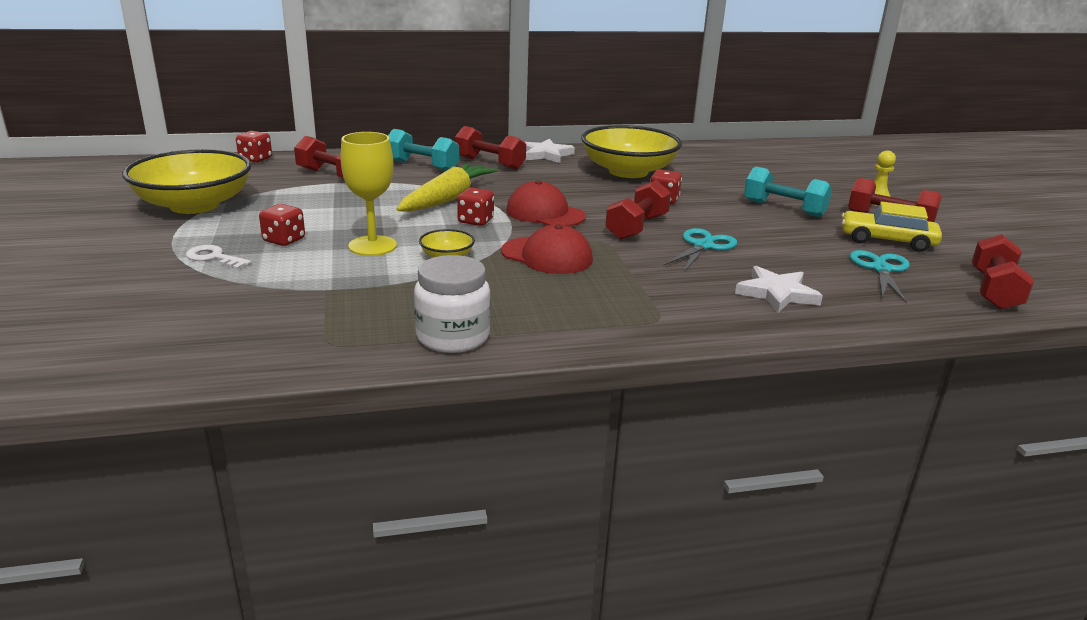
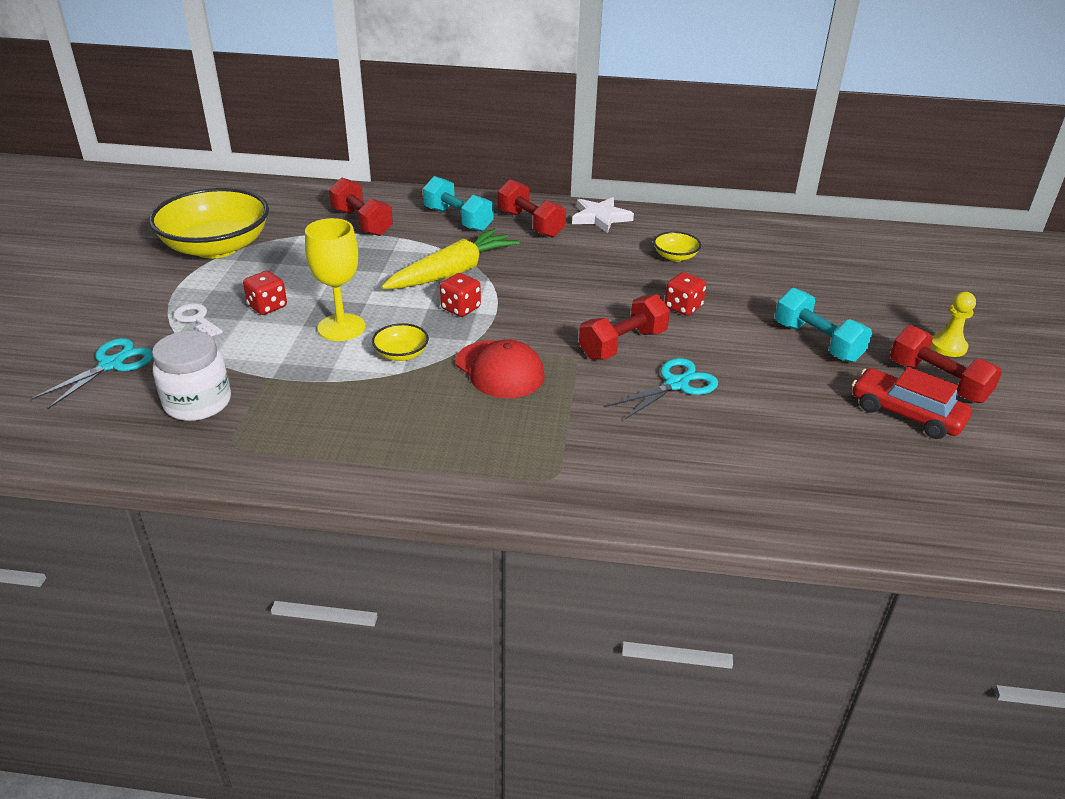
camera: 20 degrees right, 10 degrees up
red dice [236,131,272,163] -> none
white jar [414,255,491,353] -> white jar moved to [152,331,231,421]
red cap [506,180,586,226] -> none
yellow bowl [581,125,682,178] -> yellow bowl [653,231,701,262], size x0.42
white star [735,266,823,313] -> none
yellow car [841,202,942,252] -> red car [852,367,972,439]
turquoise scissors [850,250,910,303] -> turquoise scissors moved to [31,338,153,409]
red dumbbell [972,234,1034,310] -> none

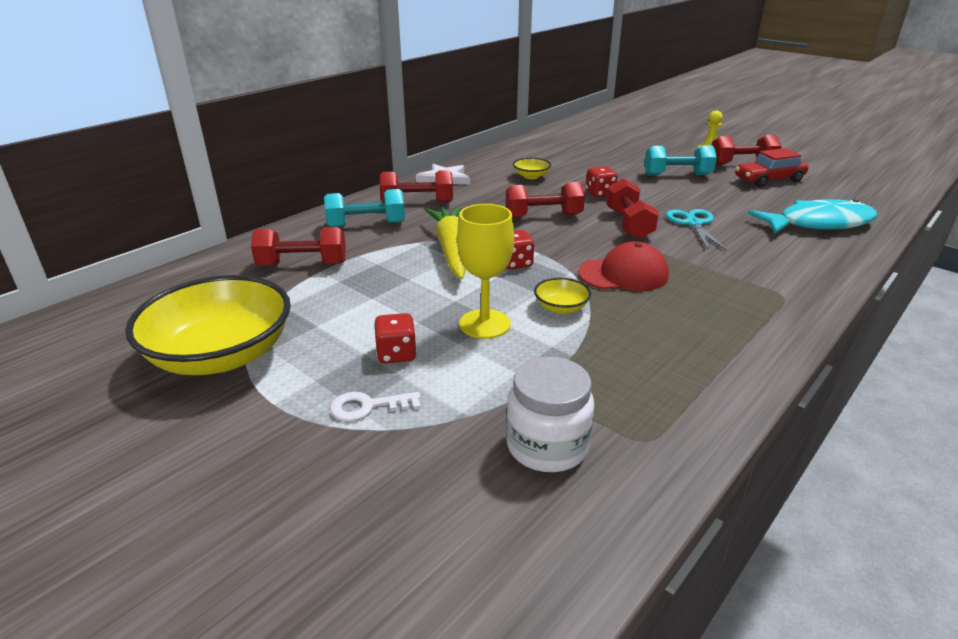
camera: 55 degrees left, 5 degrees down
turquoise scissors [31,338,153,409] -> none
none -> red dumbbell [506,182,585,218]
none -> turquoise fish [748,199,877,234]

